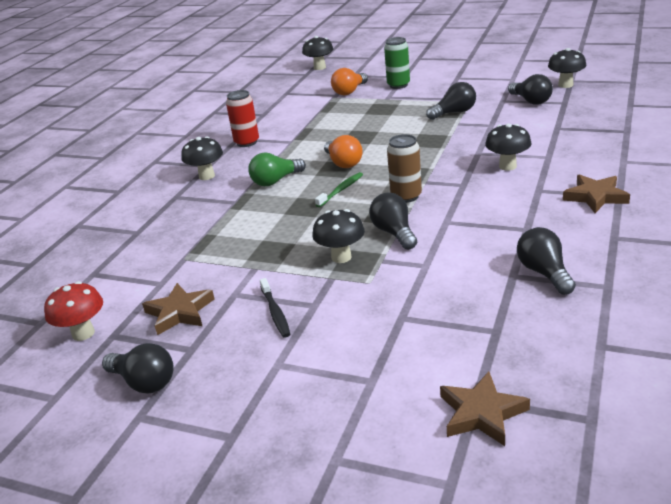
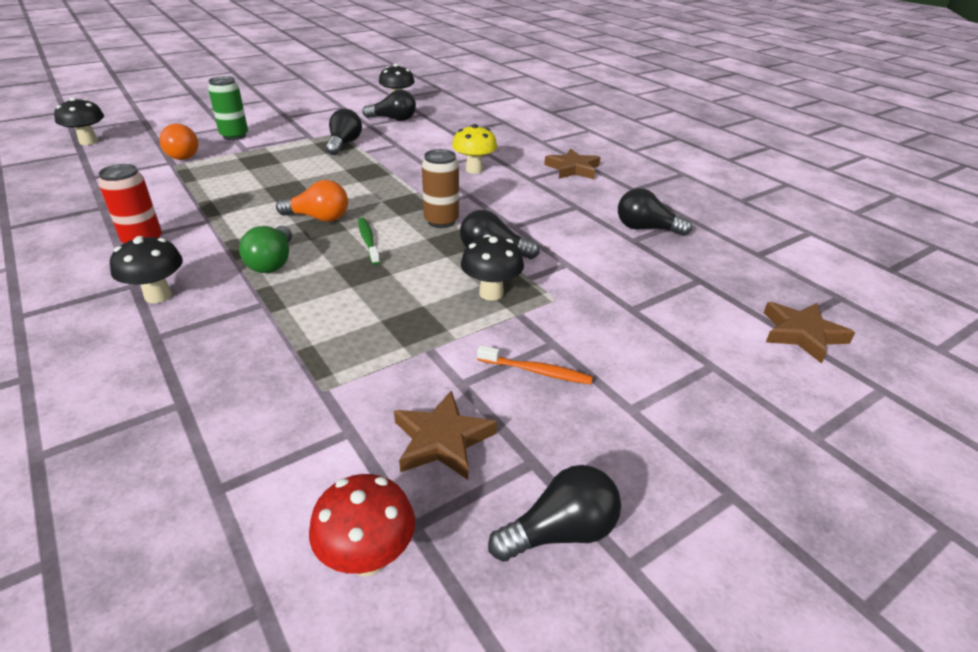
camera: 60 degrees left, 5 degrees up
black toothbrush [260,278,290,338] -> orange toothbrush [477,345,593,384]
black mushroom [485,123,531,171] -> yellow mushroom [452,124,497,174]

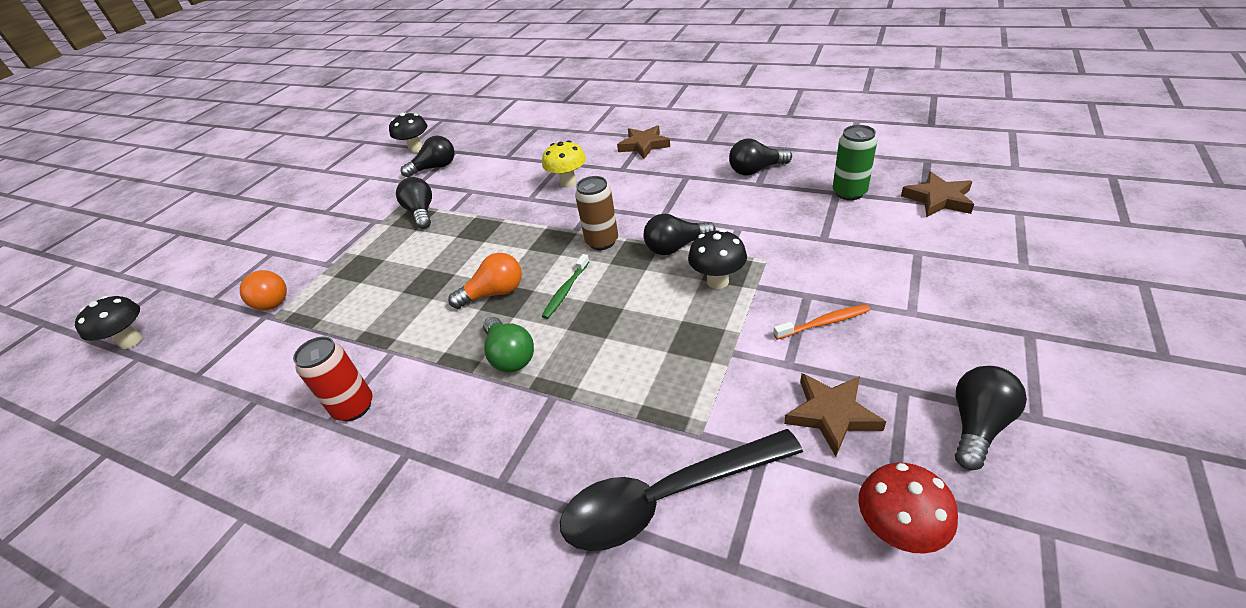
camera: 25 degrees left, 5 degrees up
black mushroom [110,236,183,303] -> none
green can [208,76,248,140] -> green can moved to [833,125,877,200]
green toothbrush [358,218,380,265] -> green toothbrush turned 105 degrees counterclockwise [542,254,589,319]
none -> black spoon [560,429,803,551]

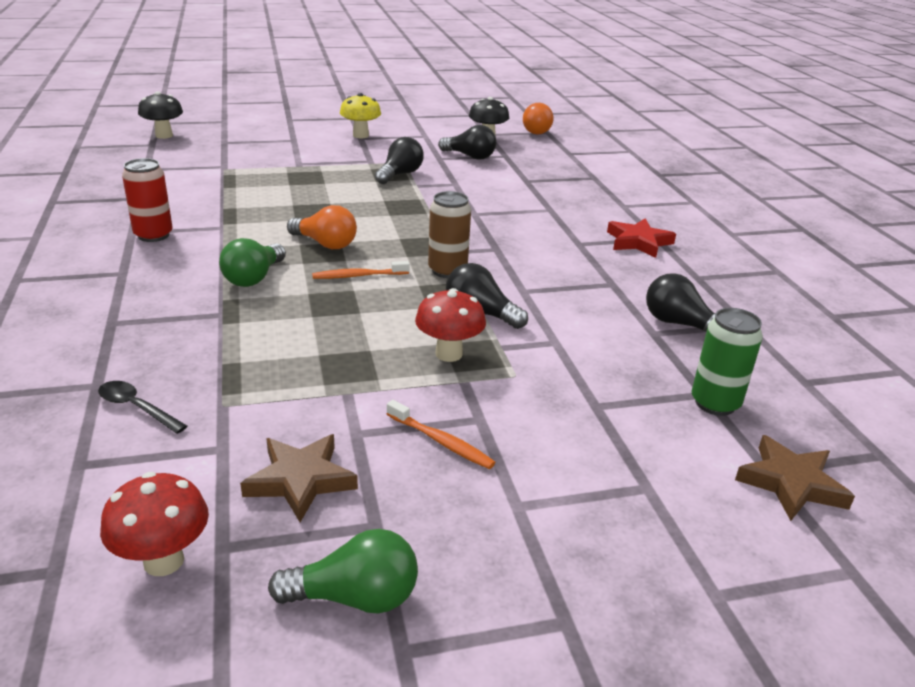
camera: 45 degrees right, 10 degrees down
orange light bulb [240,270,287,311] -> orange light bulb moved to [523,103,553,134]
yellow mushroom [542,140,586,188] -> yellow mushroom moved to [340,93,381,138]
green toothbrush [542,254,589,319] -> orange toothbrush [312,261,410,279]
black spoon [560,429,803,551] -> black spoon [98,381,187,434], size x0.45
brown star [617,125,670,159] -> red star [607,218,676,258]
black mushroom [688,229,747,289] -> red mushroom [415,288,486,362]
black light bulb [955,366,1027,470] -> green light bulb [268,529,418,614]

